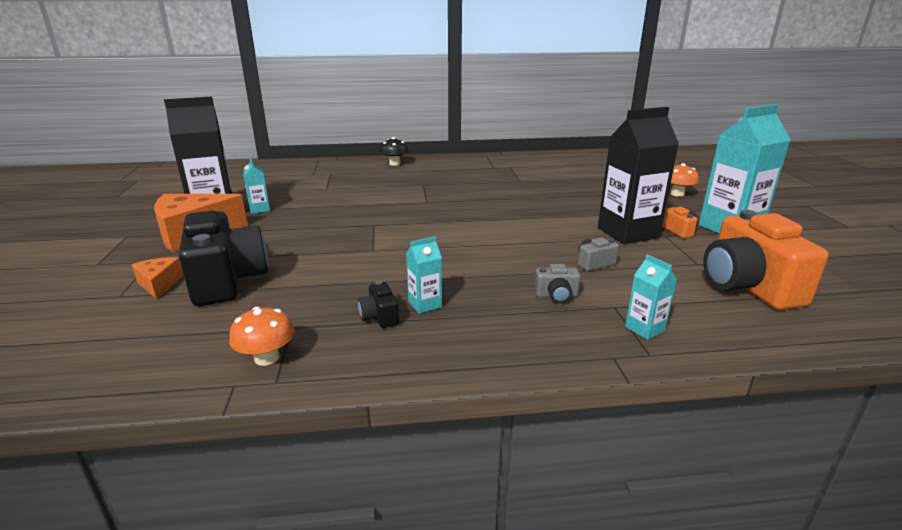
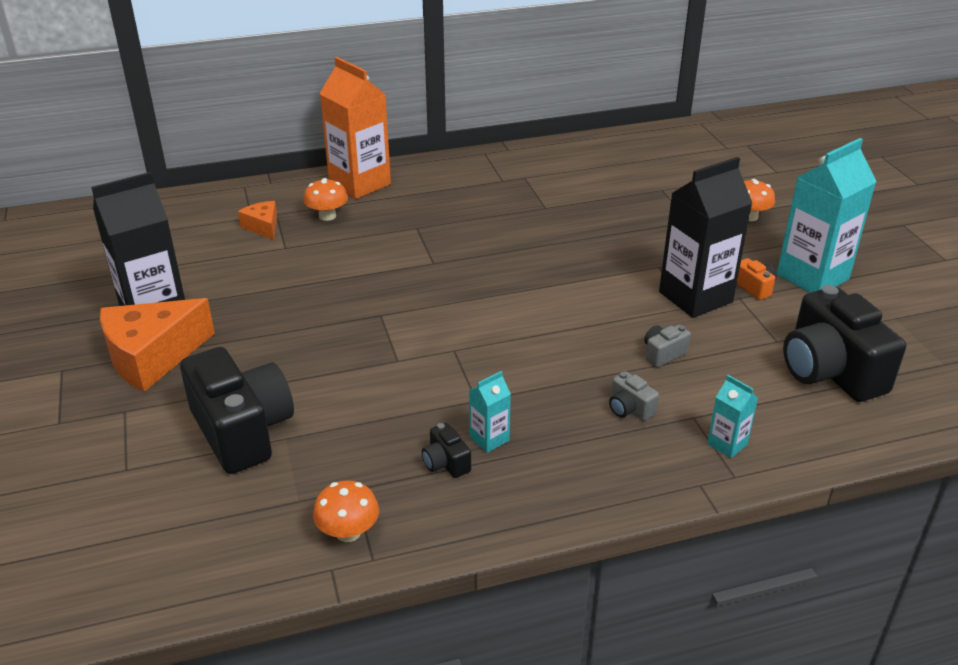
camera: 10 degrees left, 10 degrees up
orange cheese [132,257,184,299] -> orange cheese moved to [238,201,277,240]
turquoise carton [243,158,270,214] -> none
black mushroom [380,137,409,166] -> orange carton [320,57,391,199]
grey camera [534,264,581,303] -> grey camera turned 60 degrees clockwise [609,371,659,421]
orange camera [703,210,829,310] -> black camera [783,285,906,402]
none -> orange mushroom [303,178,348,221]

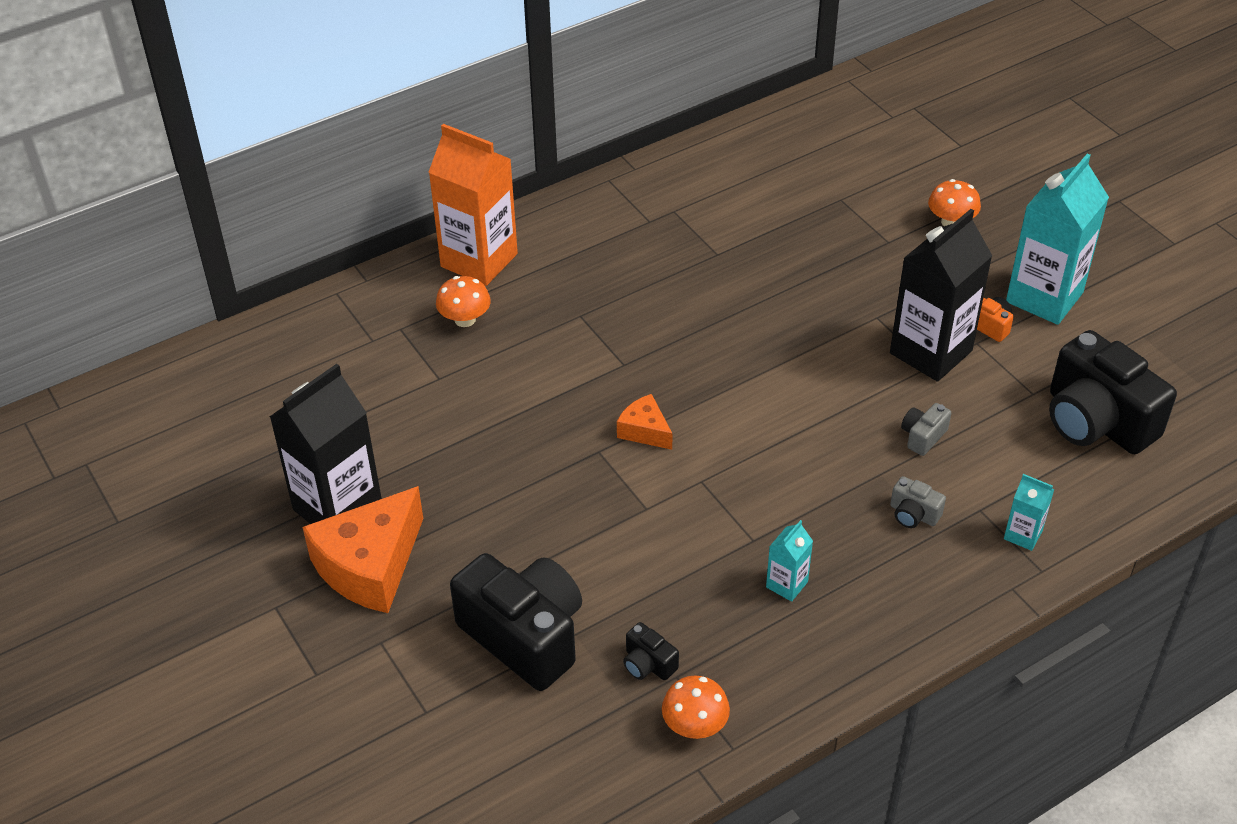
camera: 15 degrees left, 10 degrees up
orange cheese [238,201,277,240] -> orange cheese moved to [617,394,673,450]
black camera [422,423,471,478] -> black camera moved to [623,622,679,680]

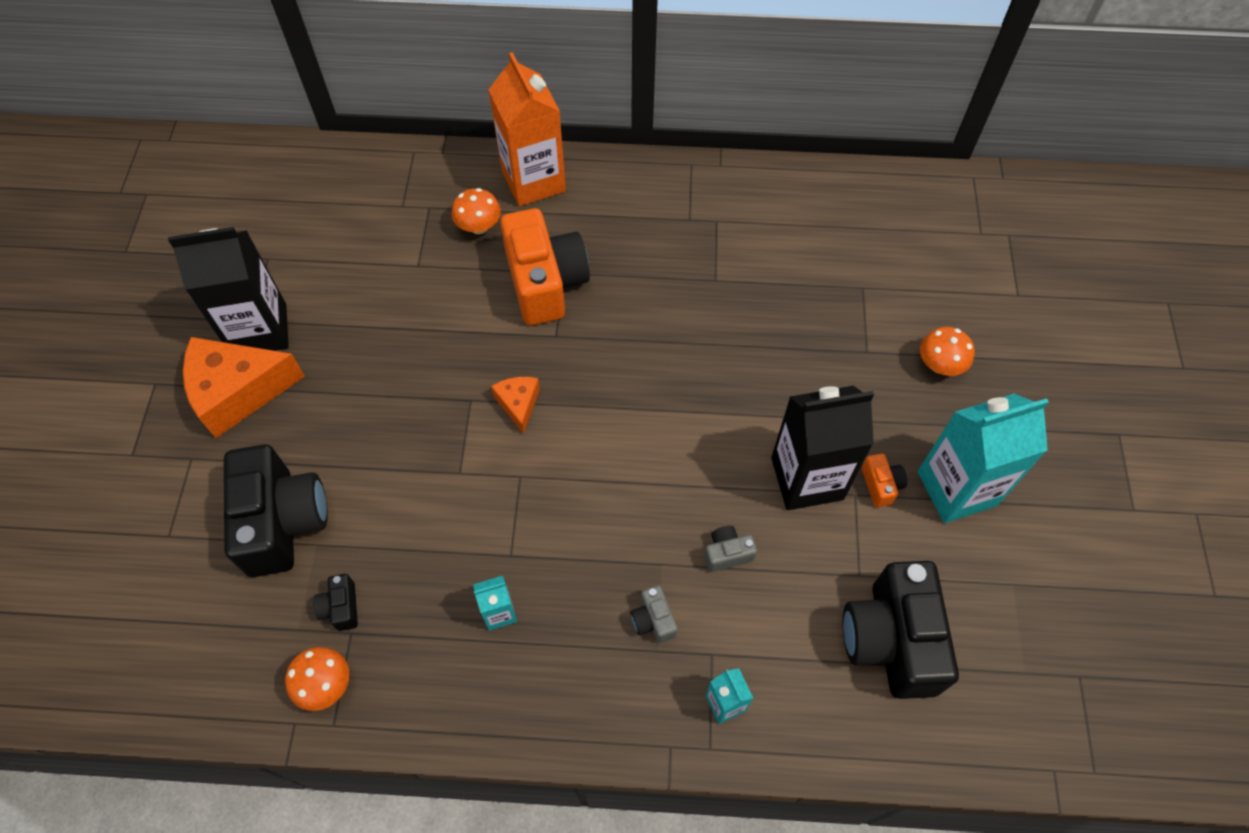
camera: 35 degrees right, 15 degrees up
none -> orange camera [500,208,590,325]

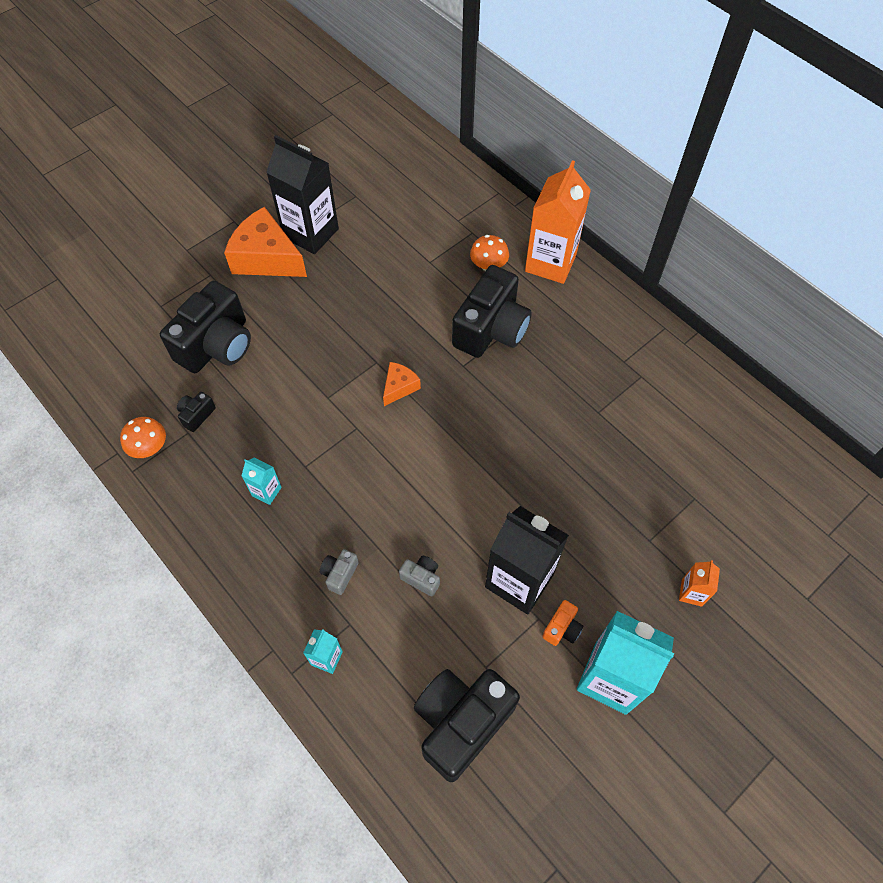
camera: 45 degrees right, 0 degrees up
orange camera [500,208,590,325] -> black camera [452,265,532,358]
orange mushroom [920,327,975,376] -> orange carton [679,560,720,607]

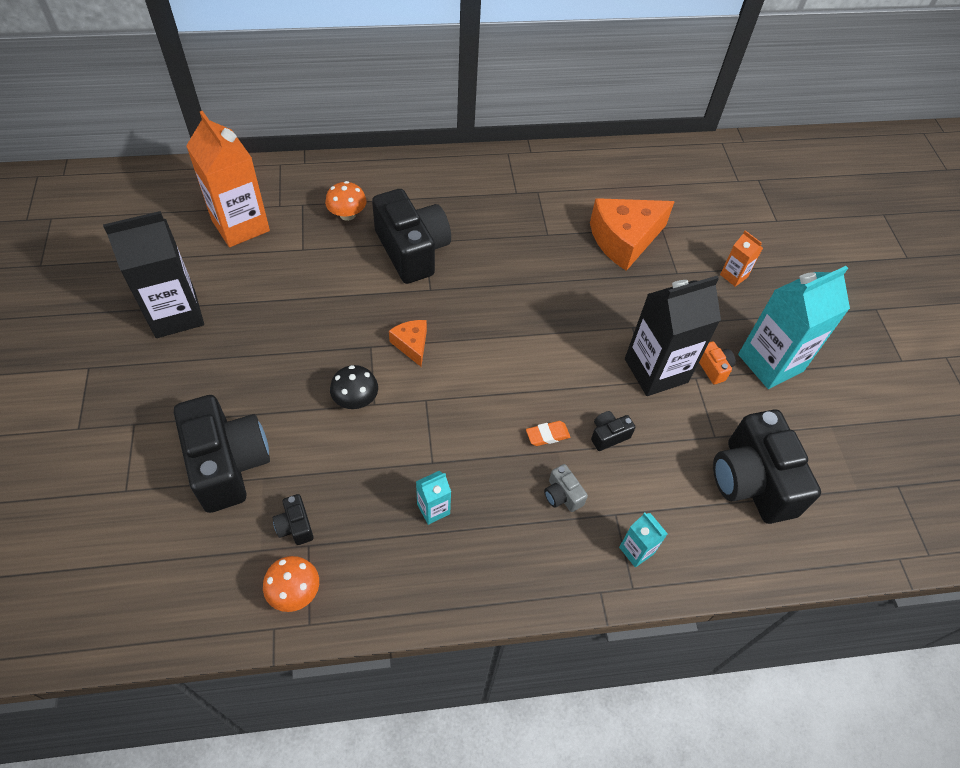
camera: 60 degrees left, 5 degrees down
orange cheese [224,207,307,277] -> orange cheese moved to [590,198,675,271]
grey camera [399,556,440,597] -> black camera [591,411,636,451]
orange carton [525,160,591,284] -> orange carton moved to [186,111,270,247]
none -> black mushroom [330,365,378,409]
none -> orange eraser [526,421,570,446]

